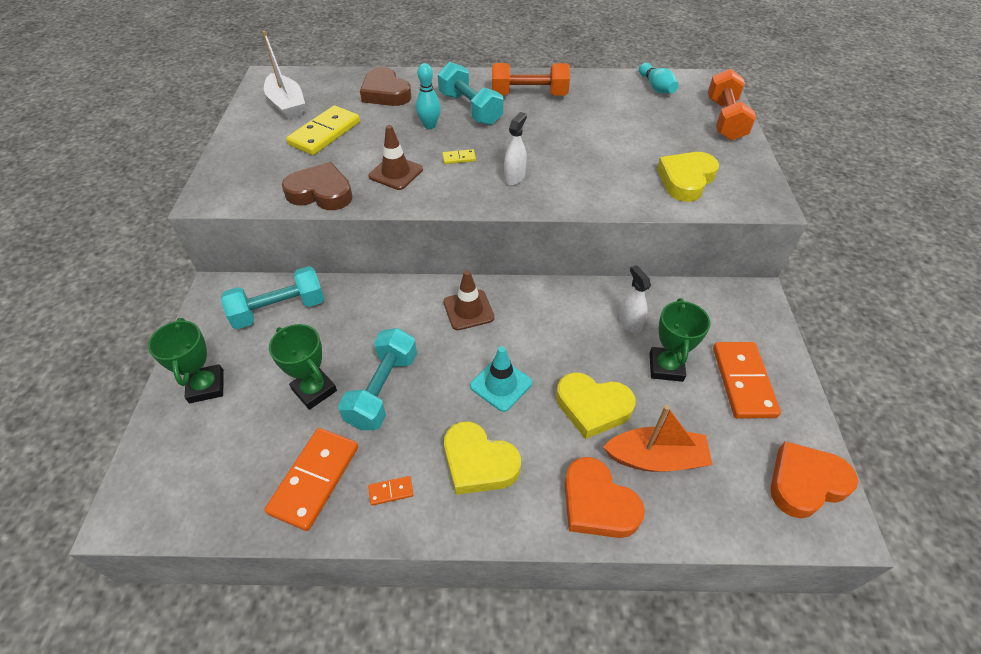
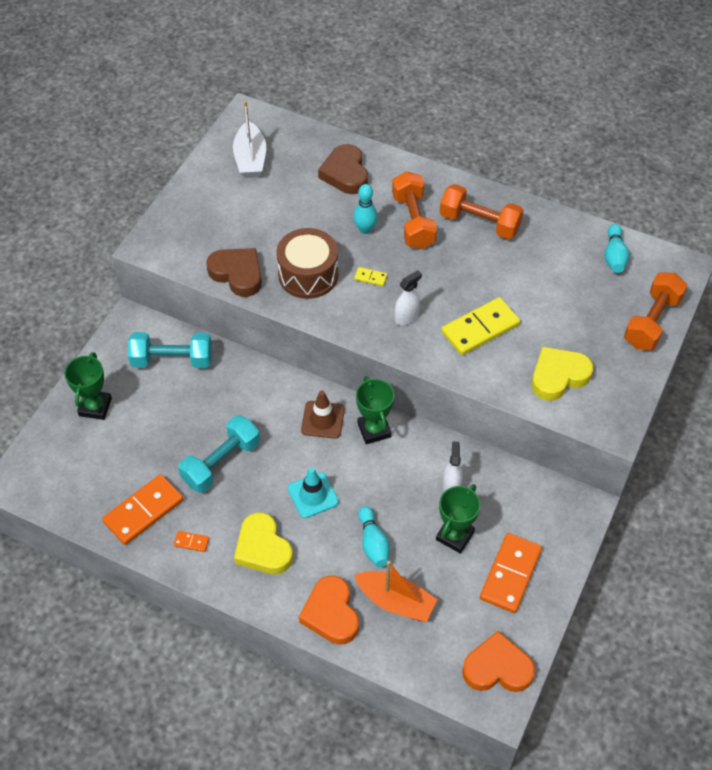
camera: 25 degrees right, 5 degrees up
green trophy [269,324,337,410] -> green trophy moved to [356,376,394,444]
yellow domino [286,105,360,155] -> yellow domino moved to [442,297,520,355]
brown traffic cone [368,125,423,190] -> brown drum [277,228,338,299]
turquoise dumbbell [438,62,503,125] -> orange dumbbell [392,171,437,249]
yellow heart [556,372,636,439] -> turquoise bowling pin [358,506,390,567]

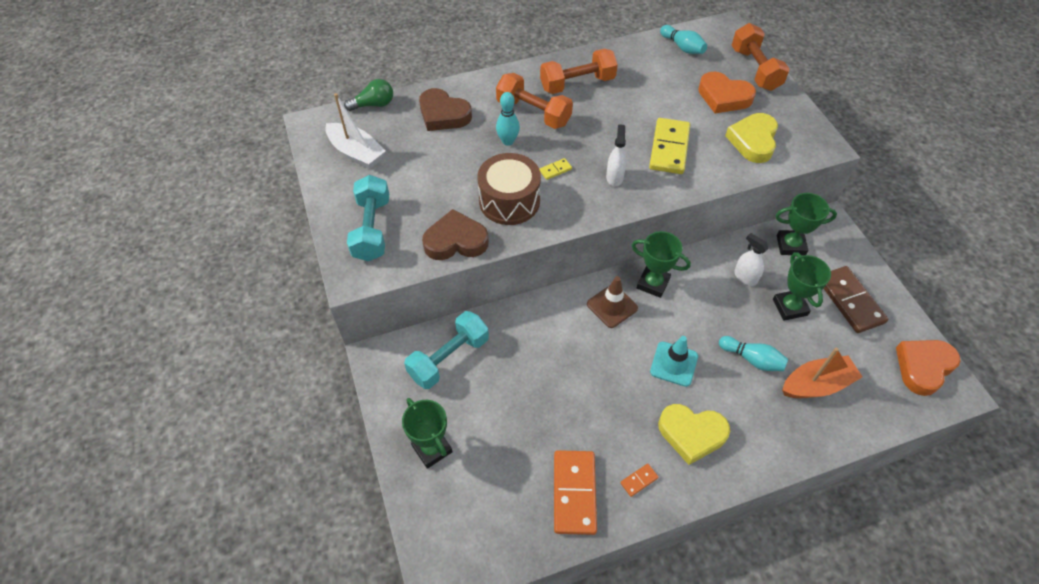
camera: 45 degrees left, 0 degrees up
turquoise dumbbell [178,415,260,493] -> turquoise dumbbell moved to [347,175,389,261]
orange heart [299,575,359,645] -> orange heart moved to [698,72,756,113]
orange domino [480,533,542,613] -> brown domino [823,266,888,333]
none -> green light bulb [344,79,393,111]
none -> green trophy [776,193,837,255]

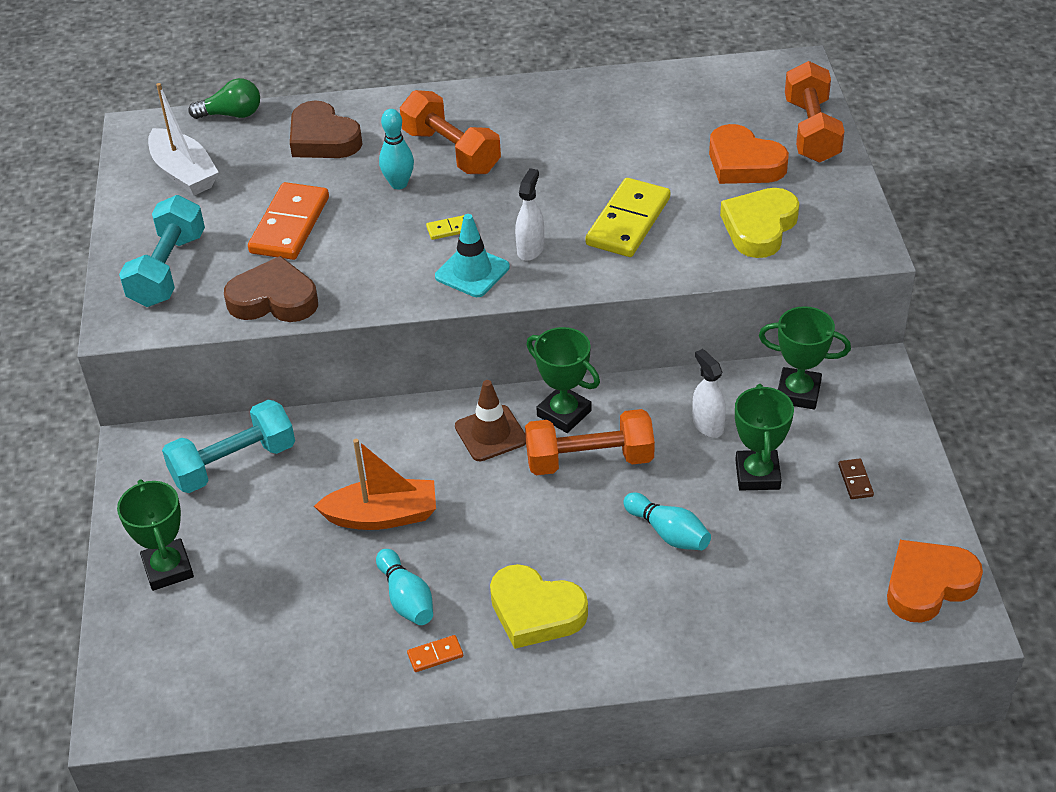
camera: 15 degrees right, 10 degrees down
brown drum [477,153,541,225] -> none
orange dumbbell [540,49,618,94] -> orange dumbbell moved to [525,409,655,475]
orange domino [554,450,597,535] -> orange domino moved to [248,182,329,260]
turquoise traffic cone [650,336,698,387] -> turquoise traffic cone moved to [435,214,510,297]
turquoise bowling pin [660,25,707,54] -> turquoise bowling pin moved to [376,549,433,625]
orange boat [782,348,863,398] -> orange boat moved to [314,439,436,530]
brown domino [823,266,888,333] -> brown domino [838,458,874,499], size x0.43

